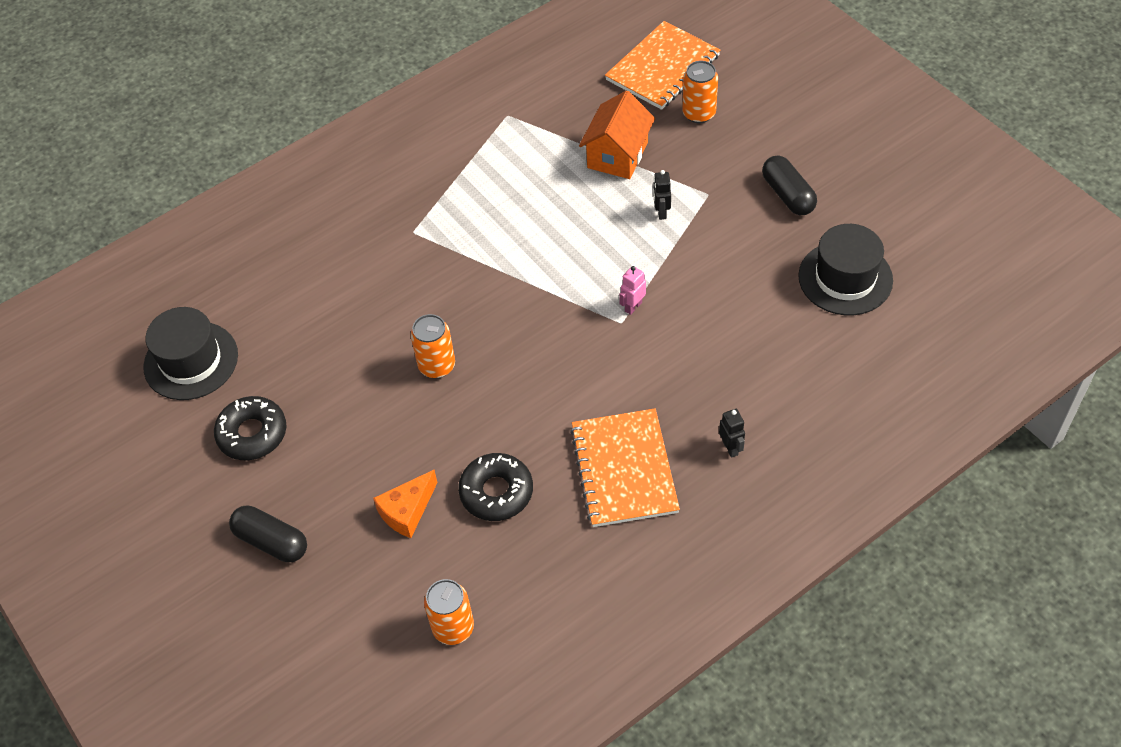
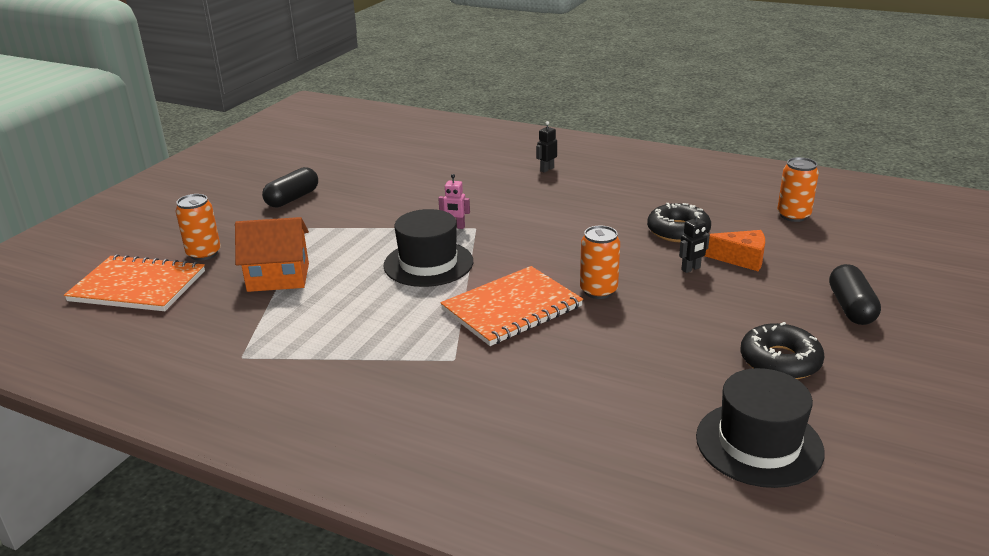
camera: 120 degrees left, 25 degrees down
orange notebook [570,409,680,527] -> orange notebook moved to [440,266,583,346]
black robot [653,170,671,220] -> black robot moved to [679,212,710,273]
black hat [798,224,893,315] -> black hat moved to [383,209,473,287]

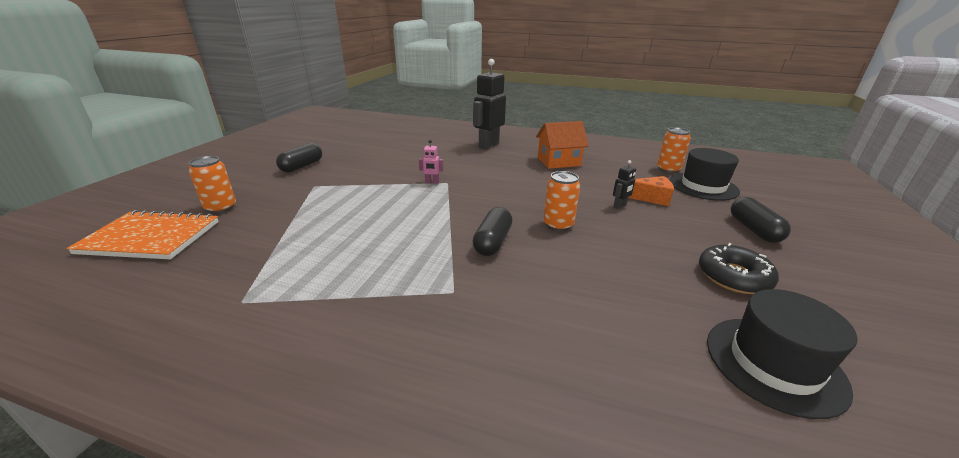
camera: 10 degrees left, 0 degrees up
orange house [235,217,309,292] -> orange house moved to [536,121,588,169]
black hat [383,209,473,287] -> black hat moved to [669,148,740,201]
orange notebook [440,266,583,346] -> black capsule [472,207,513,256]
black robot [536,121,557,173] -> black robot [473,59,506,150], size x2.29
black donut [647,203,711,242] -> none

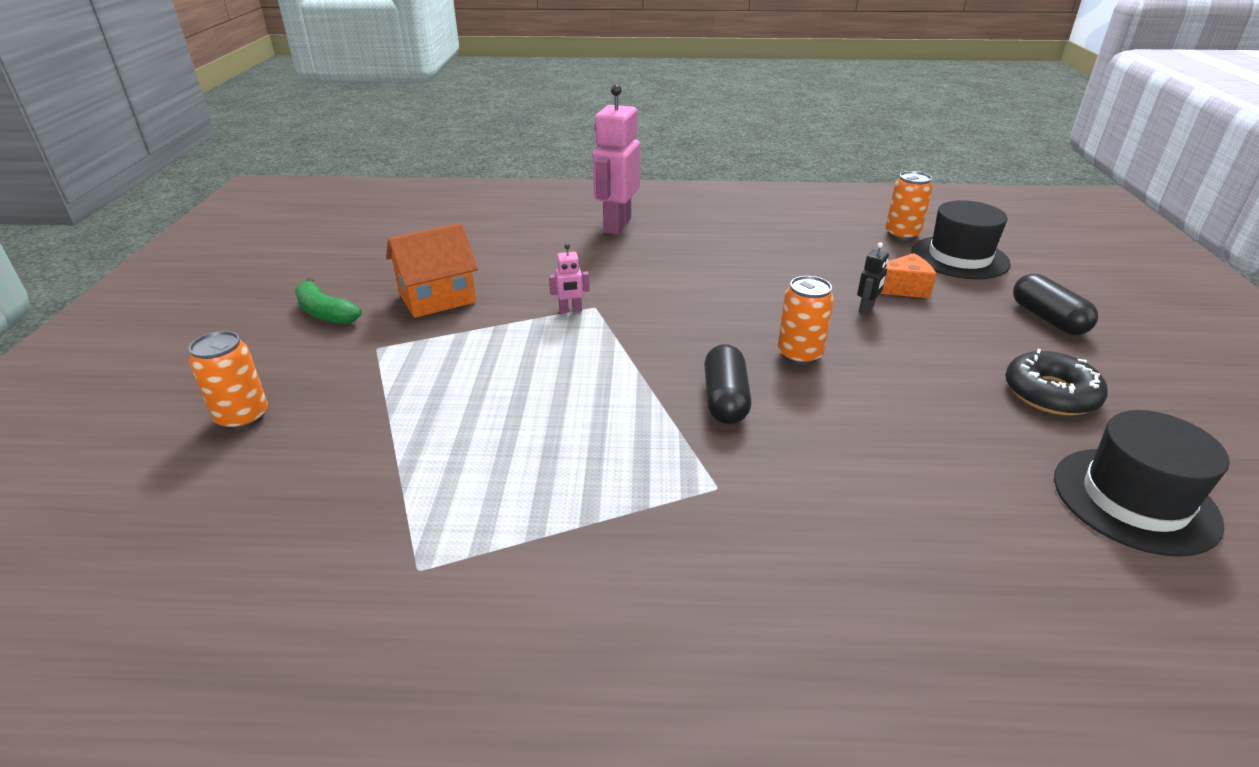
camera: 15 degrees left, 5 degrees up
orange notebook [66,210,219,259] -> none
black capsule [276,143,322,173] -> green banana [295,278,362,324]
black robot [473,59,506,150] -> pink robot [593,84,640,235]
orange house [536,121,588,169] -> orange house moved to [386,223,478,318]

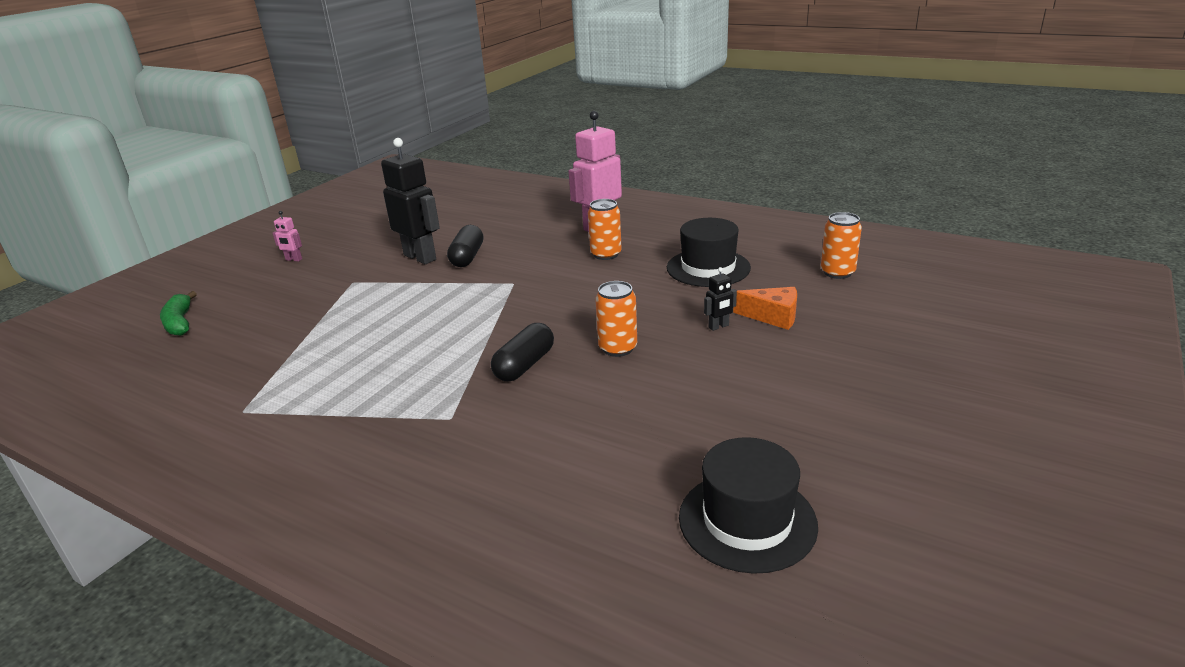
camera: 30 degrees right, 5 degrees down
orange can [189,331,268,430] -> orange can moved to [588,199,622,260]
green banana [295,278,362,324] -> green banana moved to [160,291,197,336]
orange house [386,223,478,318] -> black robot [381,138,440,264]
pink robot [549,244,590,313] -> pink robot moved to [273,211,302,262]
black hat [912,200,1011,279] -> black hat moved to [667,218,751,287]
black donut [1005,349,1108,415] -> none
black capsule [1013,274,1098,335] -> black capsule moved to [447,225,483,267]

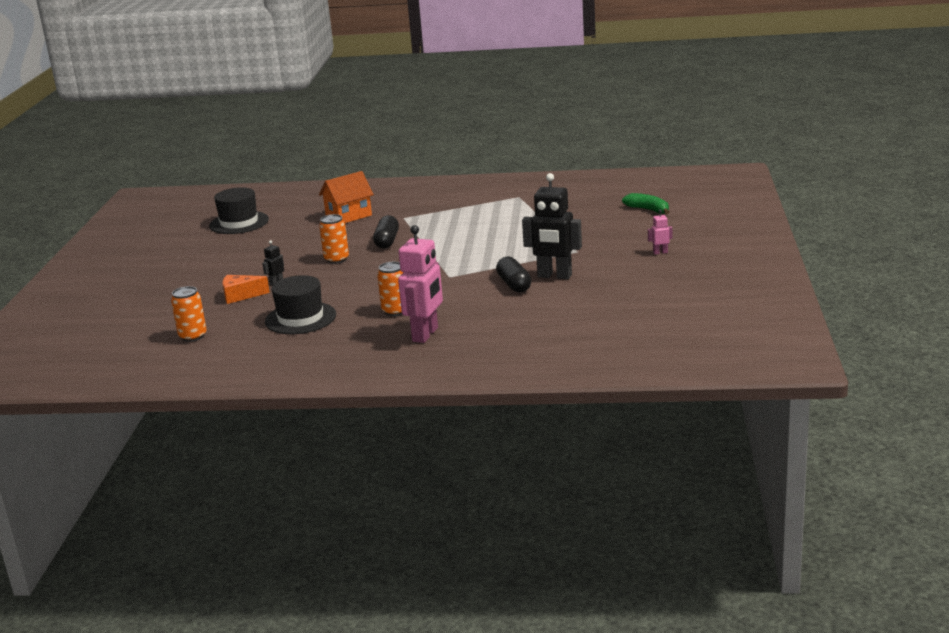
camera: 155 degrees right, 5 degrees down
none -> orange house [319,171,374,223]

